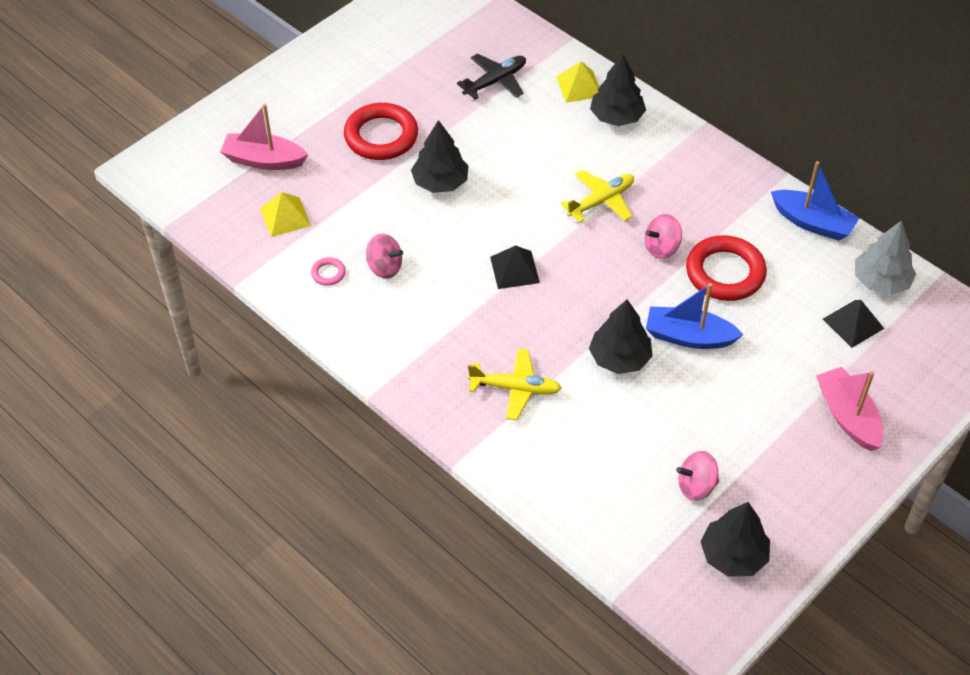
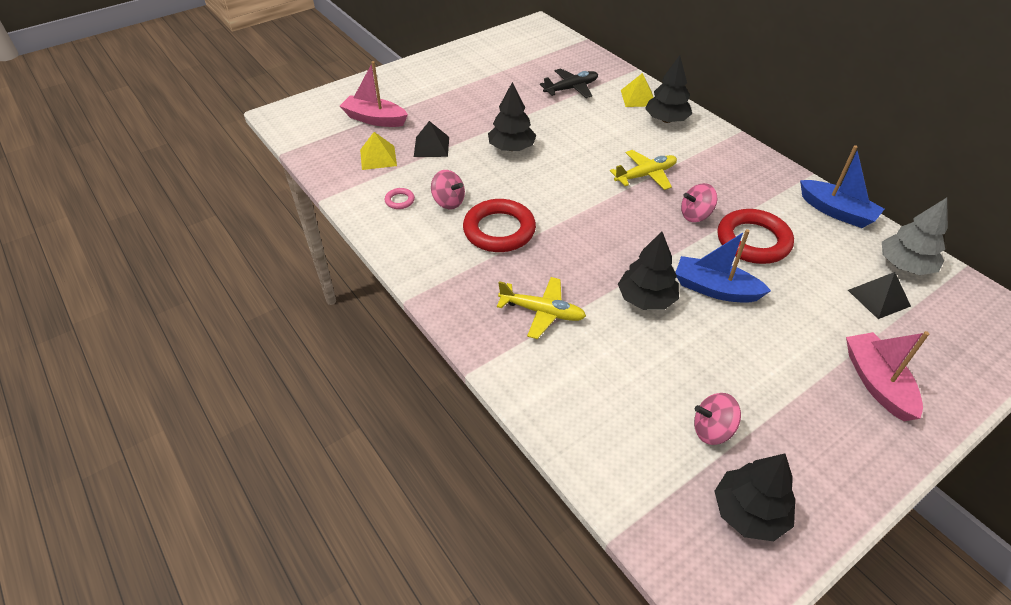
camera: 10 degrees right, 5 degrees down
red ring [344,103,418,160] -> red ring moved to [463,199,536,252]
black pyramid [490,245,540,289] -> black pyramid moved to [414,121,449,157]

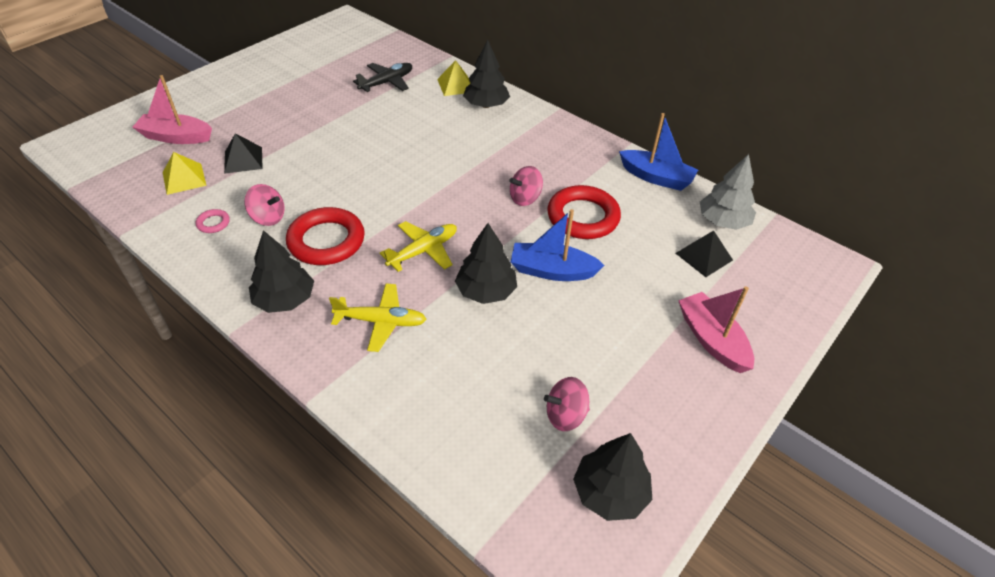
camera: 15 degrees left, 0 degrees up
black tree [488,82,536,151] -> black tree moved to [249,230,314,313]
yellow plane [610,150,677,190] -> yellow plane moved to [380,221,457,272]

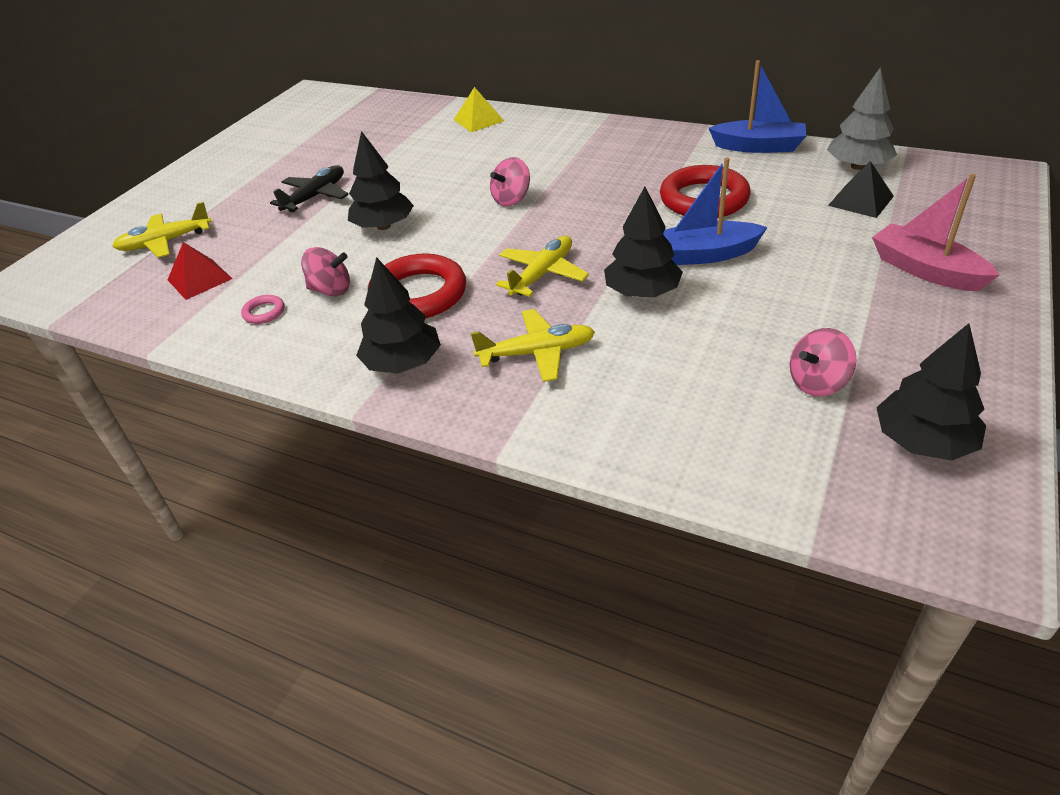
camera: 10 degrees left, 5 degrees down
pink boat [132,75,212,144] -> yellow plane [112,202,212,258]
yellow pyramid [163,152,207,195] -> red pyramid [168,242,232,300]
black pyramid [224,133,263,174] -> none
black plane [353,63,412,92] -> black plane moved to [270,165,349,212]
black tree [463,40,510,108] -> black tree moved to [348,131,414,230]
pink spinning top [509,166,543,206] -> pink spinning top moved to [490,157,530,206]

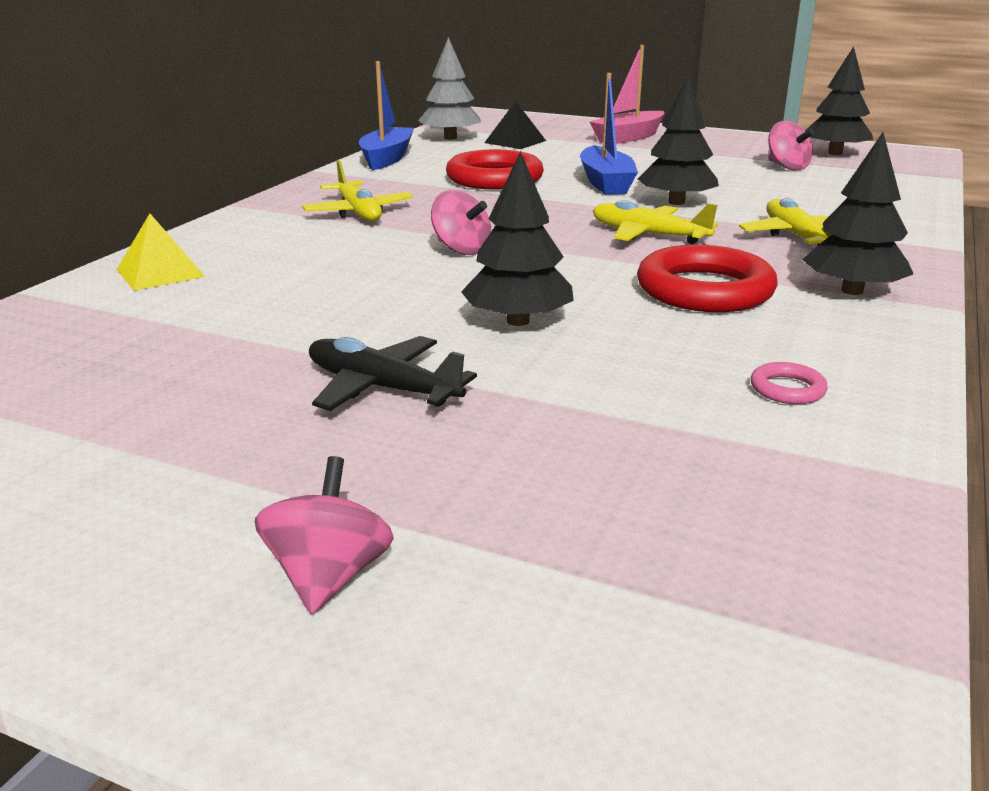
camera: 95 degrees left, 15 degrees down
yellow plane [112,202,212,258] -> yellow plane moved to [302,160,413,221]
red pyramid [168,242,232,300] -> none
pink spinning top [301,247,350,296] -> pink spinning top moved to [255,456,394,614]

